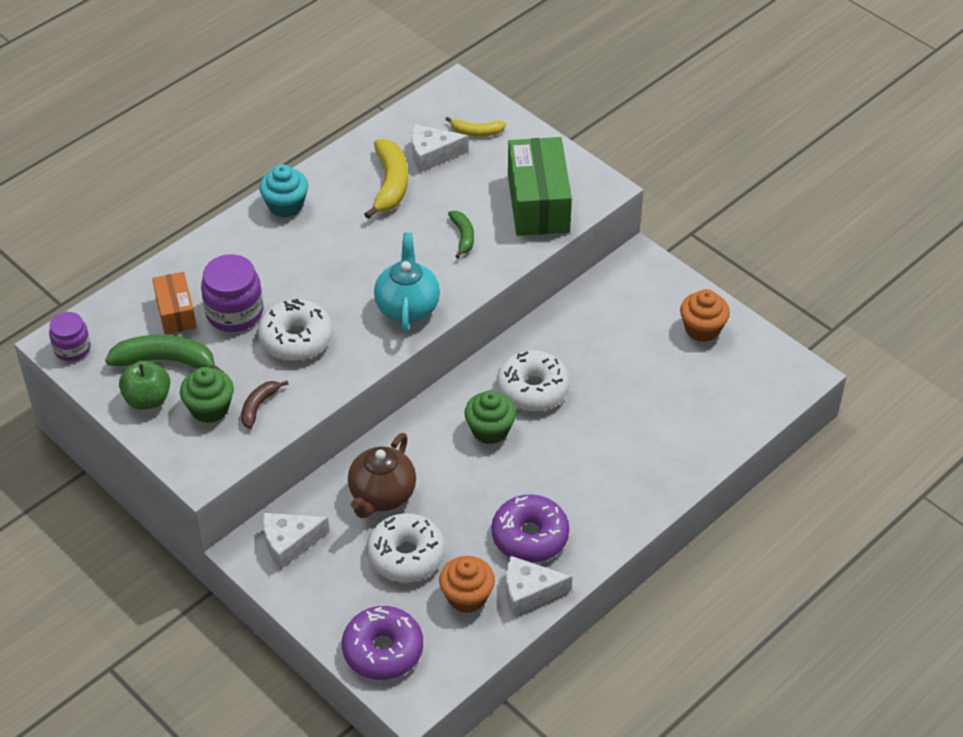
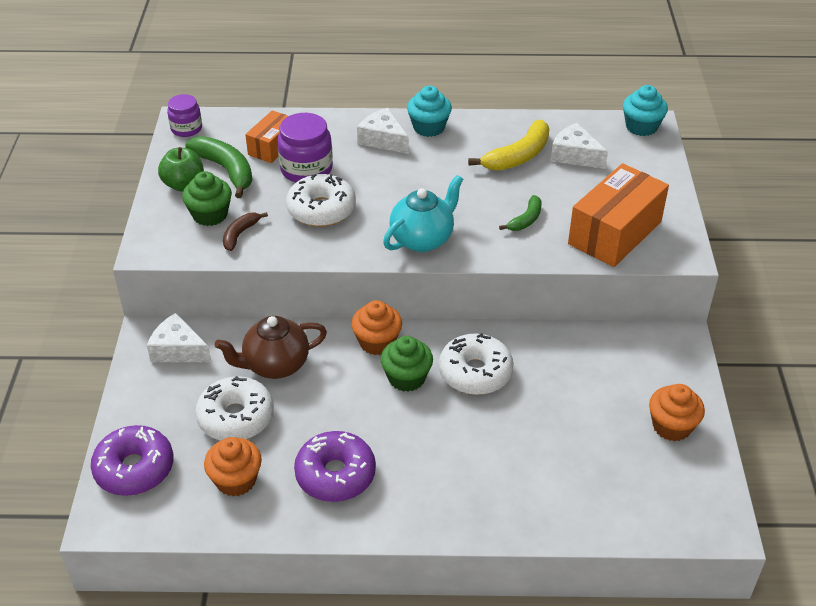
camera: 45 degrees right, 5 degrees down
brown banana [241,380,288,429] -> brown banana turned 45 degrees counterclockwise [223,212,268,251]
yellow banana [446,116,506,137] -> none
white cheese [506,556,572,617] -> white cheese moved to [357,108,409,154]
green box [508,137,572,236] -> orange box [568,163,669,267]
none -> orange cupcake [351,300,402,355]
none -> turquoise cupcake [623,85,668,136]

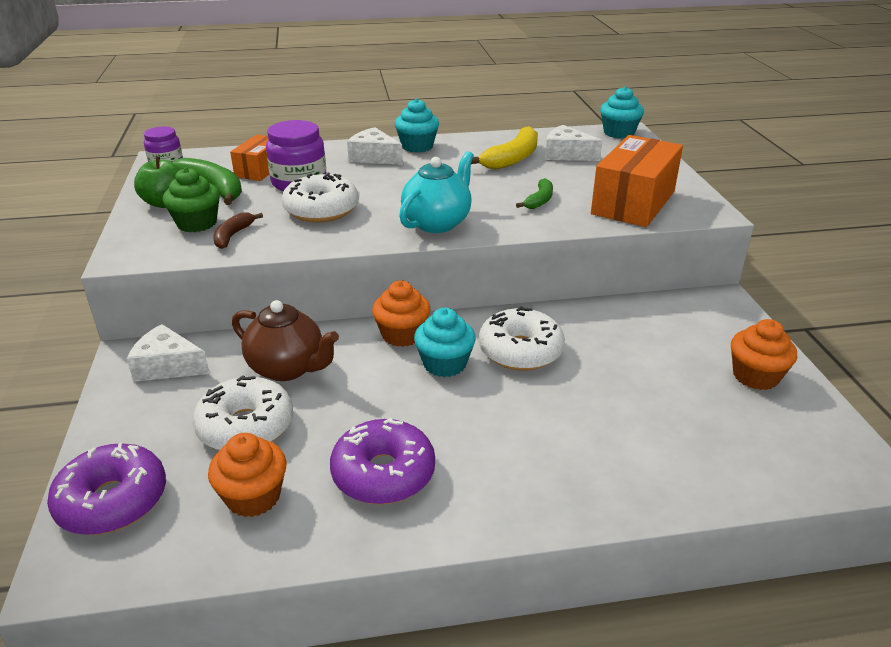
camera: 10 degrees left, 10 degrees down
brown teapot [215,316,327,379] -> brown teapot turned 120 degrees counterclockwise [232,300,339,381]
green cupcake [381,336,433,392] -> turquoise cupcake [414,308,476,377]

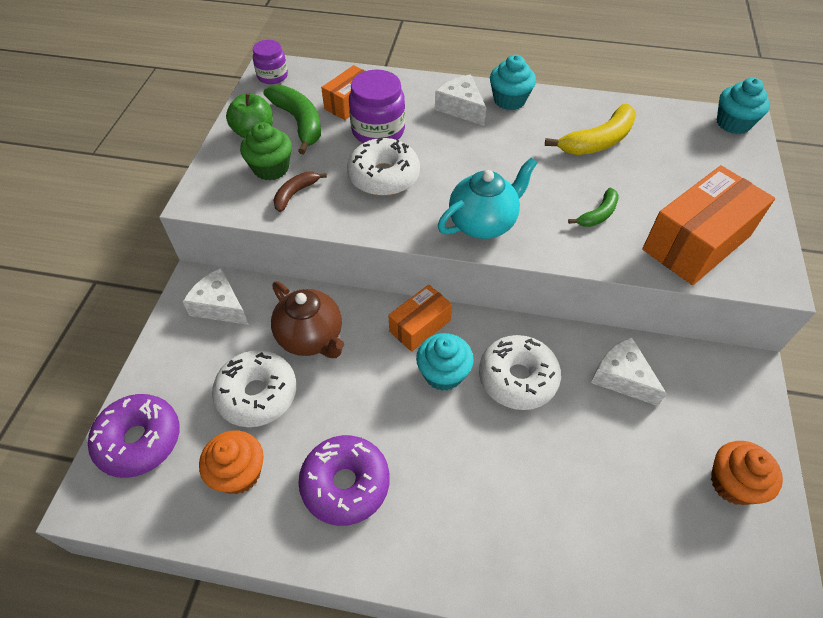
camera: 20 degrees right, 20 degrees up
orange cupcake [372,281,430,347] -> orange box [388,285,452,352]
white cheese [545,125,602,161] -> white cheese moved to [591,337,667,406]

